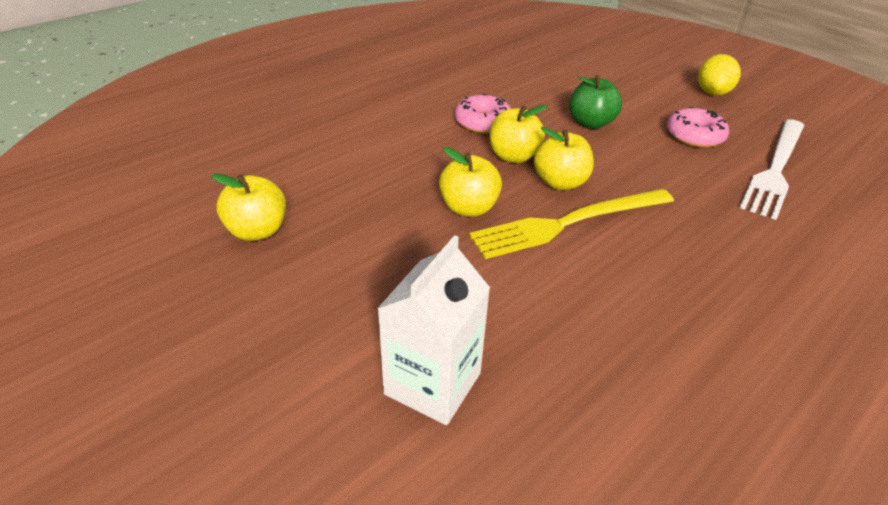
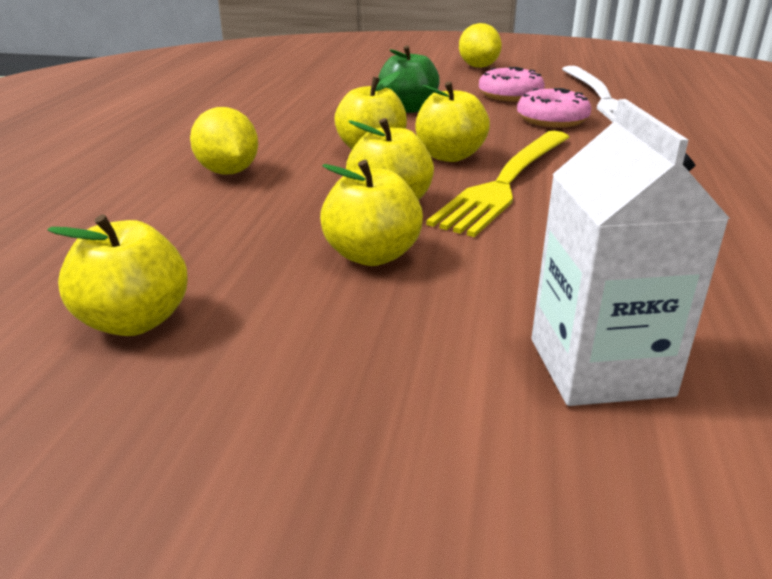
camera: 35 degrees left, 10 degrees down
pink donut [455,94,511,133] -> pink donut moved to [517,88,591,128]
none -> yellow lemon [190,107,258,175]
none -> yellow apple [320,160,423,266]

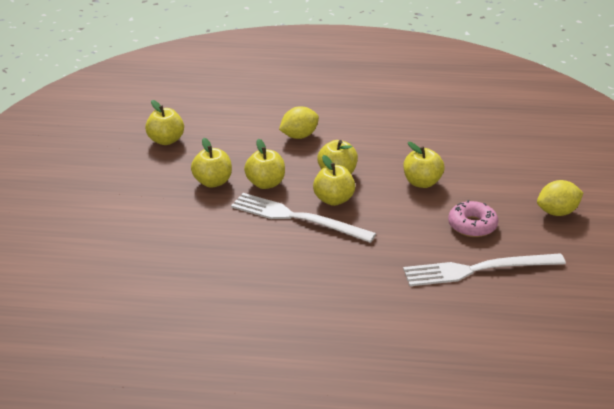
camera: 85 degrees right, 5 degrees up
green apple [378,45,440,113] -> yellow apple [404,142,444,188]
yellow fork [426,131,569,237] -> white fork [231,193,376,243]
pink donut [517,88,591,128] -> none
white carton [531,99,730,406] -> none

